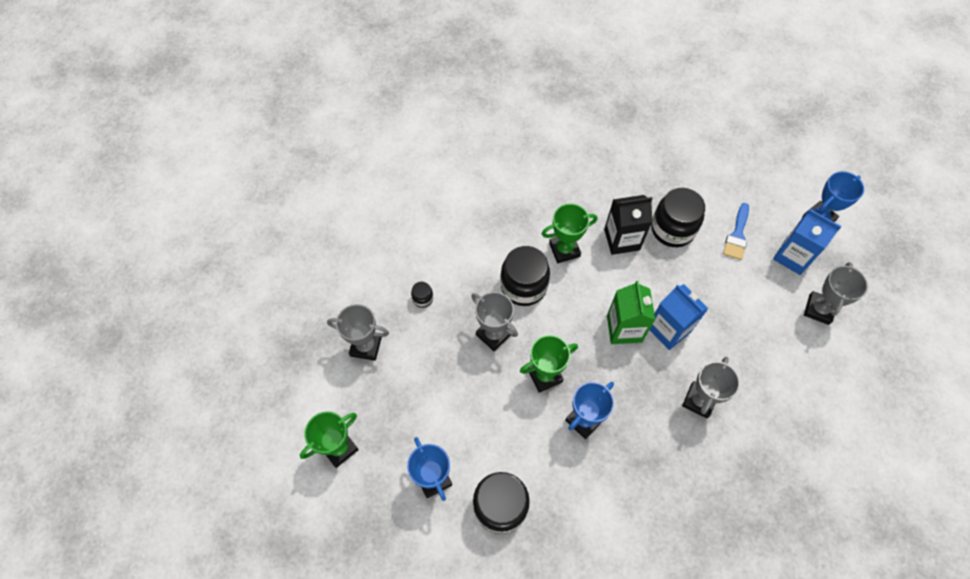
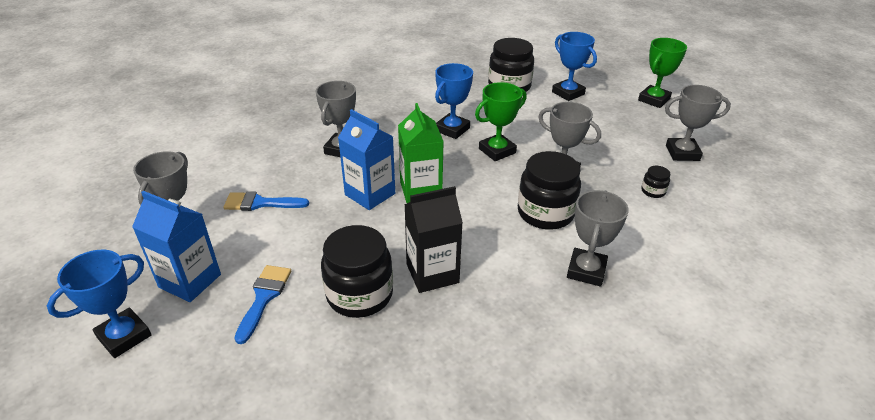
camera: 170 degrees right, 25 degrees down
green trophy [542,203,597,263] -> none
none -> blue brush [224,191,309,211]
none -> grey trophy [567,190,629,287]

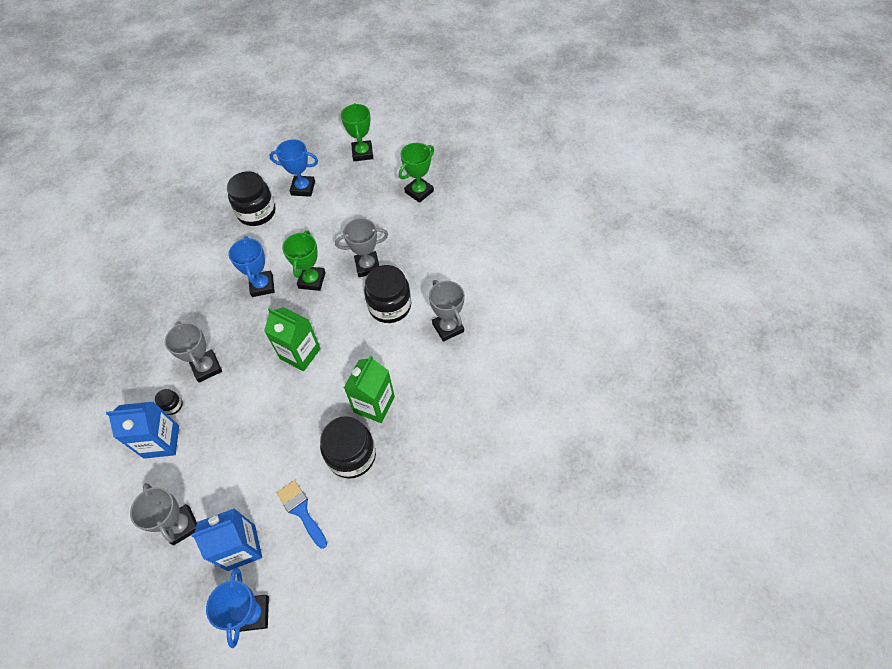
camera: 45 degrees left, 20 degrees up
blue brush [224,191,309,211] -> none
blue carton [338,109,395,210] -> blue carton moved to [106,402,179,459]
black carton [404,186,463,293] -> green carton [344,355,395,423]
black jar [641,166,670,198] -> black jar moved to [155,389,183,415]
grey trophy [665,85,731,161] -> green trophy [399,143,434,203]

